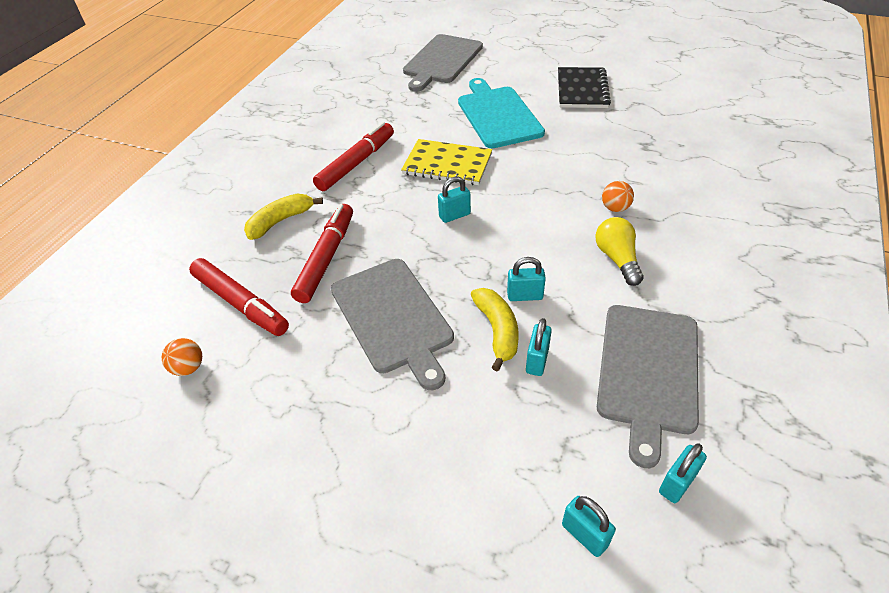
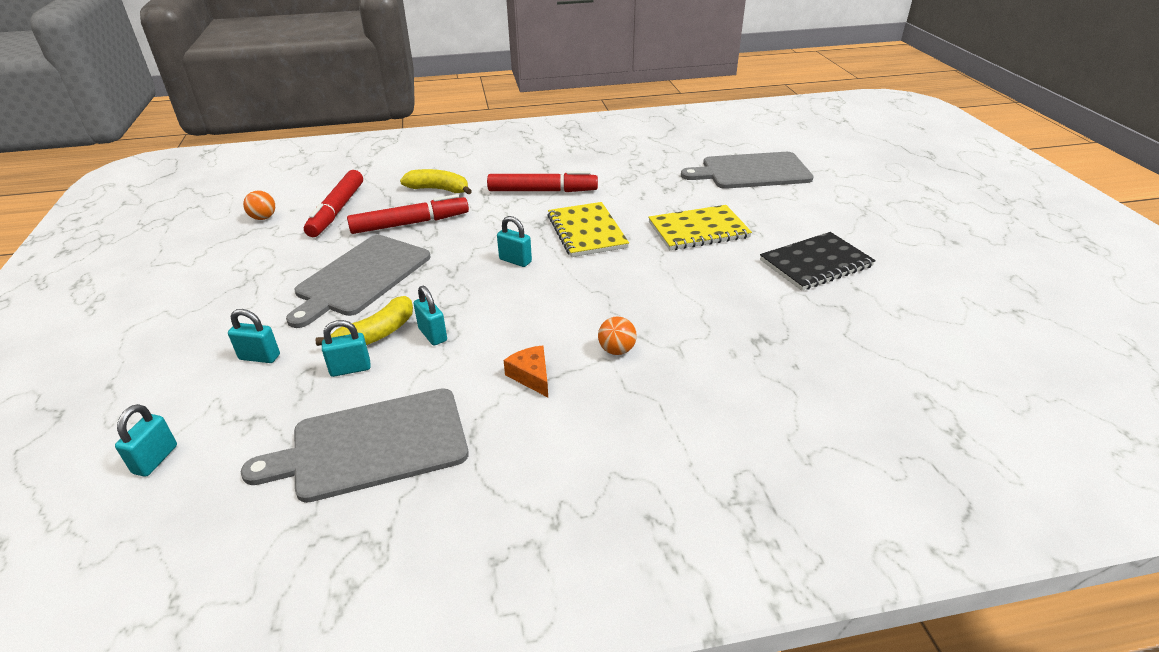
camera: 55 degrees right, 10 degrees down
turquoise cutting board [458,78,545,148] -> yellow notebook [648,205,752,250]
yellow light bulb [596,217,644,286] -> orange cheese [504,345,548,397]
turquoise padlock [659,443,707,503] -> turquoise padlock moved to [228,309,280,363]

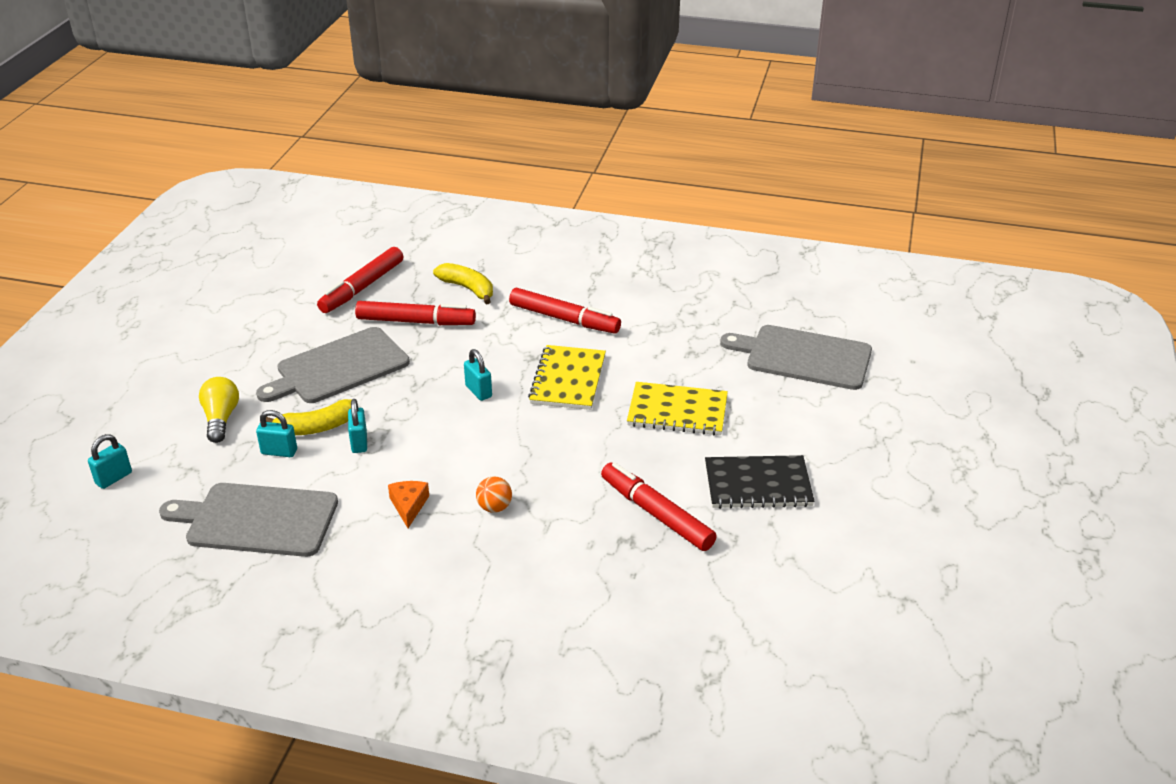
camera: 25 degrees right, 0 degrees up
turquoise padlock [228,309,280,363] -> yellow light bulb [199,377,239,443]
orange ball [243,190,275,220] -> none
none -> red marker [601,462,717,551]

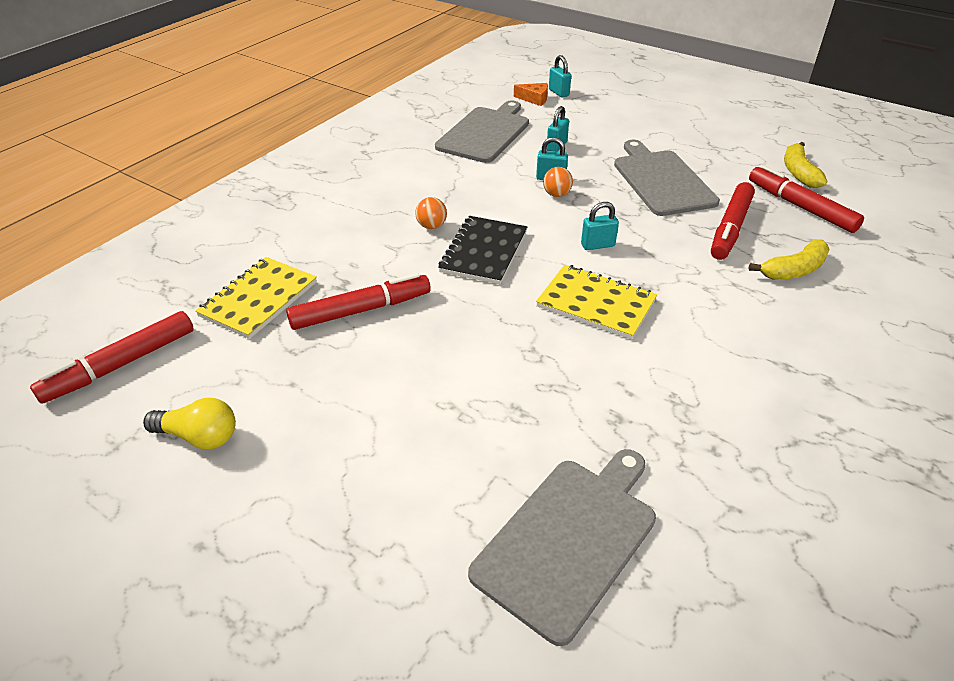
camera: 110 degrees right, 5 degrees up
yellow light bulb [199,377,239,443] -> yellow light bulb moved to [143,398,236,449]
yellow banana [266,399,351,435] -> yellow banana moved to [784,142,827,188]
orange cheese [388,481,429,528] -> orange cheese moved to [514,83,548,106]
red marker [509,288,621,334] -> red marker moved to [30,311,194,404]
yellow notebook [627,382,728,435] -> yellow notebook moved to [195,257,317,339]
black notebook [705,455,814,509] -> black notebook moved to [438,216,527,284]
none -> orange ball [543,167,573,197]

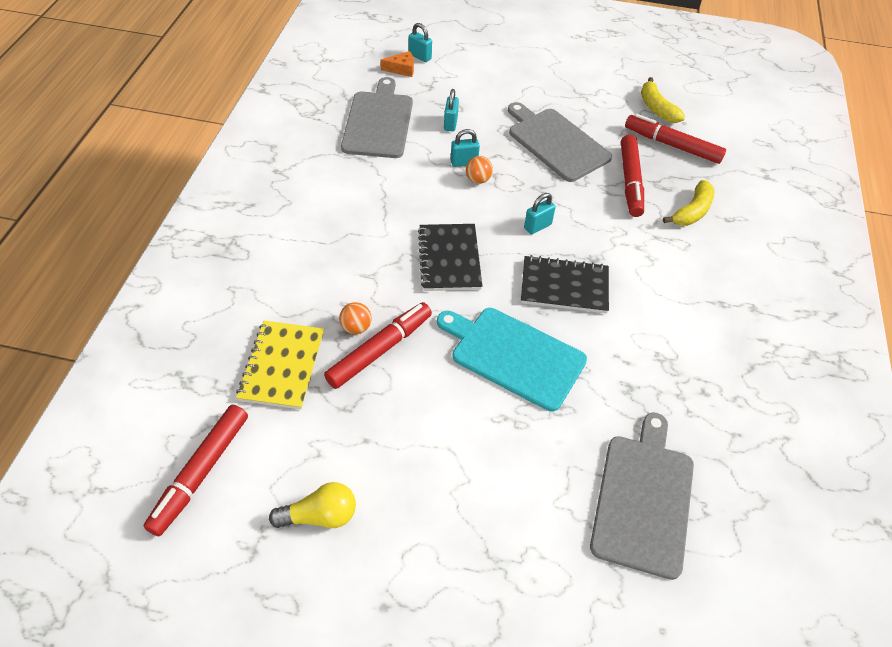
camera: 25 degrees left, 10 degrees up
orange ball [415,197,447,229] -> orange ball moved to [339,302,372,334]
yellow notebook [536,265,657,340] -> black notebook [521,255,609,313]
none -> turquoise cutting board [437,308,587,412]

